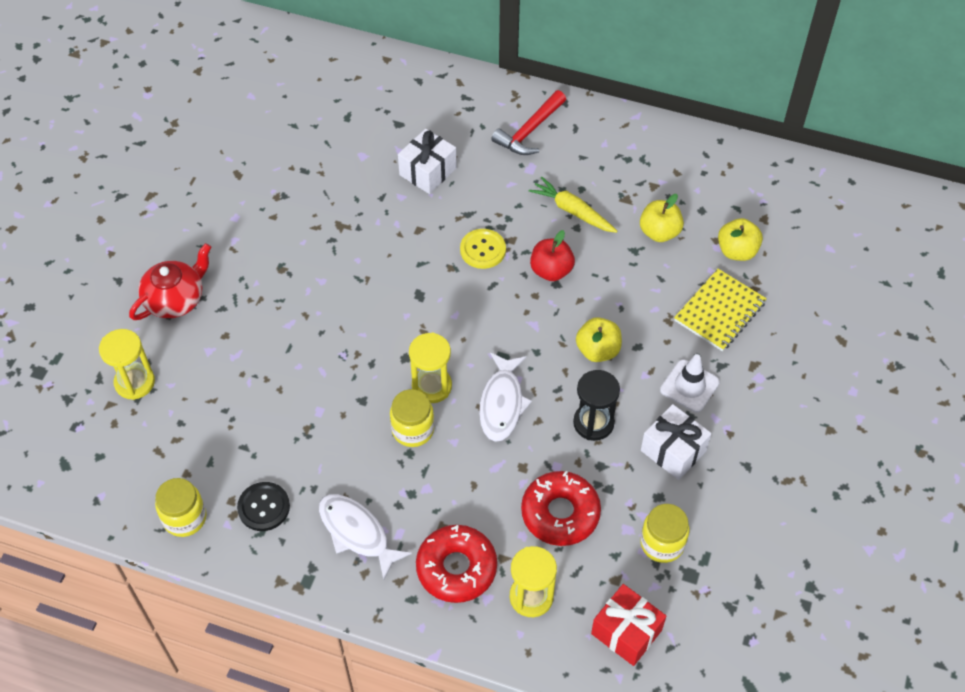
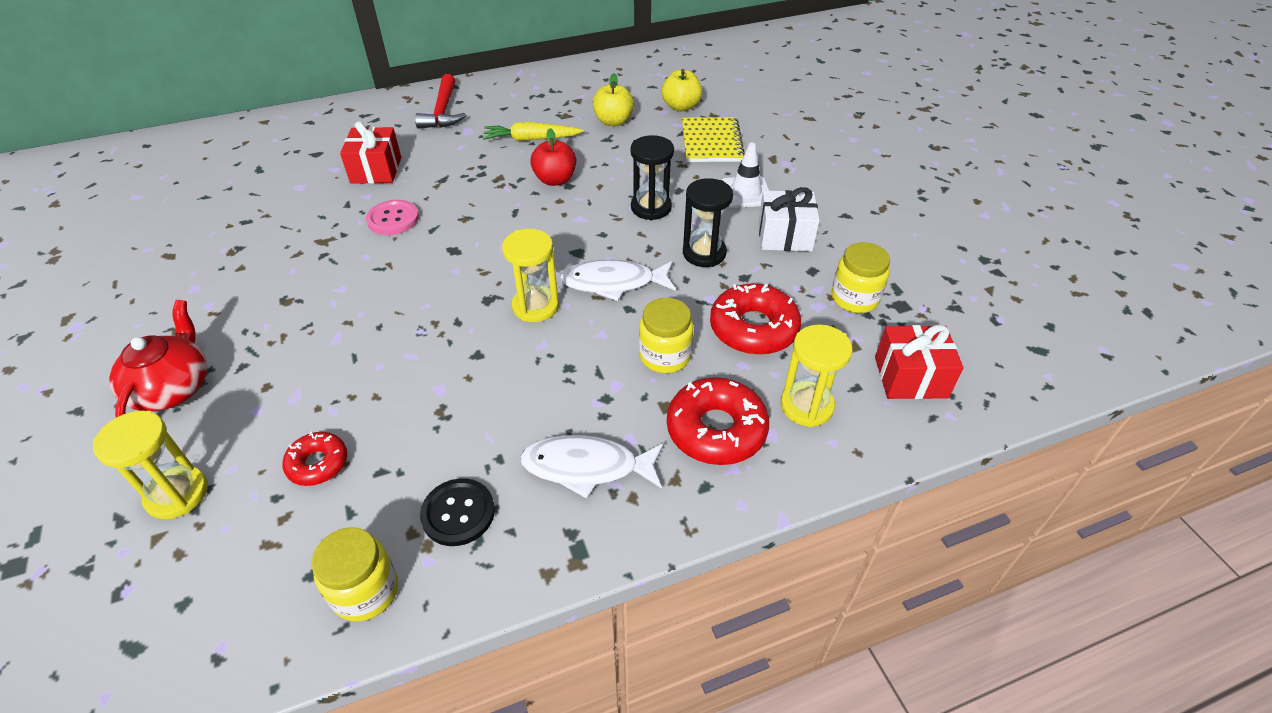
camera: 40 degrees left, 10 degrees down
yellow jar [390,389,434,447] -> yellow jar moved to [639,298,693,373]
white gift [398,129,457,194] -> red gift [340,121,401,184]
yellow button [460,229,506,269] -> none
white fish [479,353,532,442] -> white fish turned 120 degrees clockwise [560,259,676,301]
yellow apple [576,317,622,362] -> black hourglass [631,135,674,220]
none -> red donut [282,431,347,486]
none -> pink button [366,200,419,235]

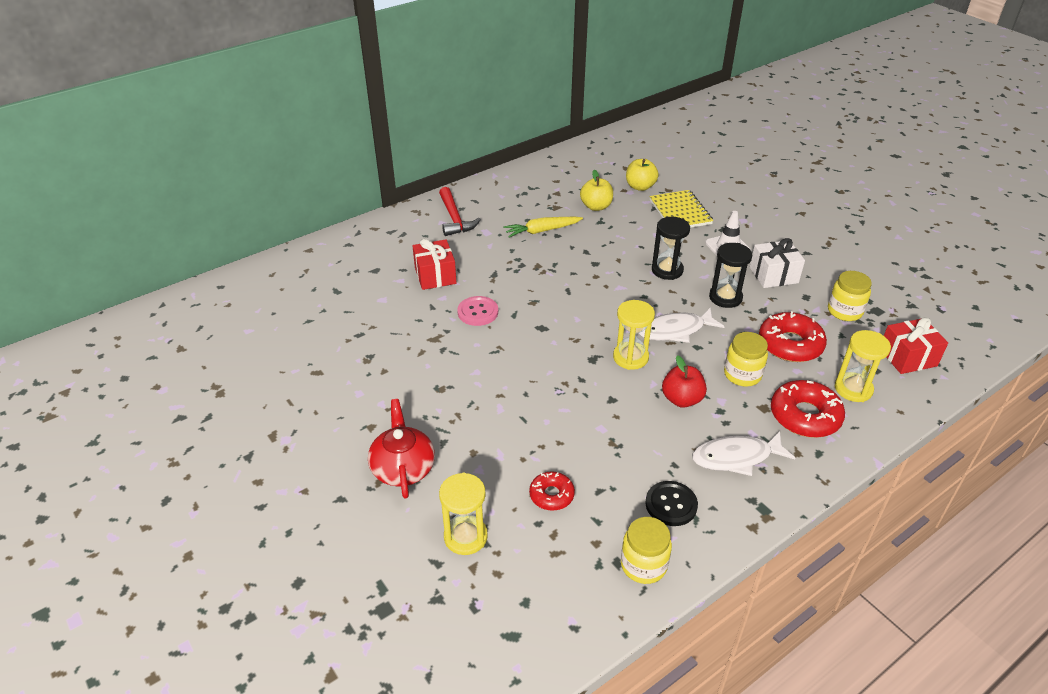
camera: 15 degrees left, 5 degrees down
red apple [530,128,576,186] -> red apple moved to [662,355,707,408]

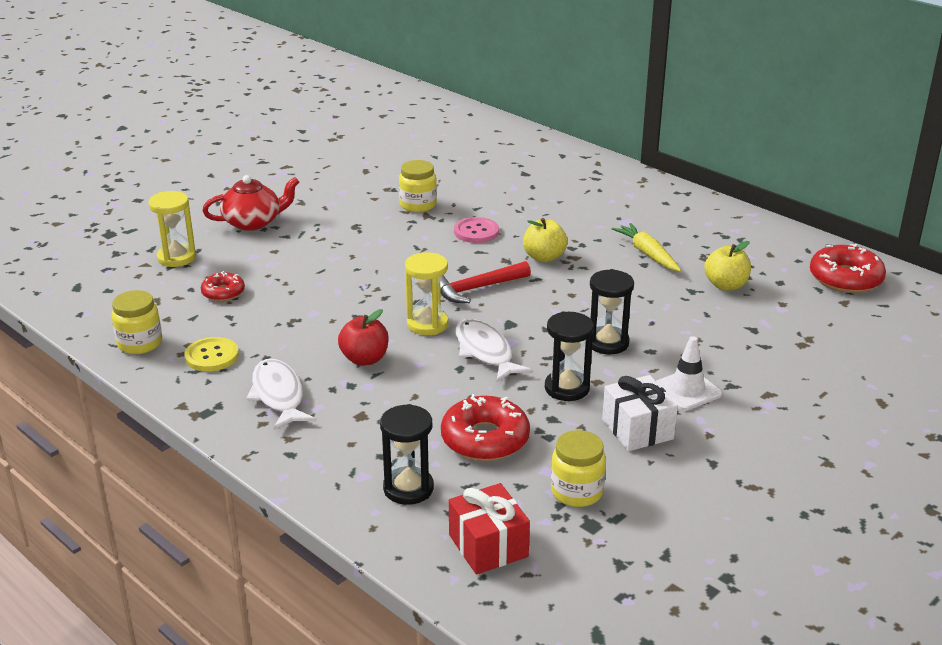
camera: 80 degrees right, 10 degrees down
red gift [413,239,457,290] -> none
red hammer [439,187,481,236] -> red hammer moved to [440,261,531,303]
yellow apple [626,159,659,191] -> yellow apple moved to [523,218,568,262]
black button [645,481,698,526] -> yellow button [184,337,239,372]
yellow notebook [649,190,713,228] -> none
yellow jar [724,332,768,386] -> yellow jar moved to [399,160,437,212]
red donut [771,380,845,438] -> red donut moved to [810,244,886,293]
yellow hourglass [835,330,891,402] -> black hourglass [380,404,434,505]

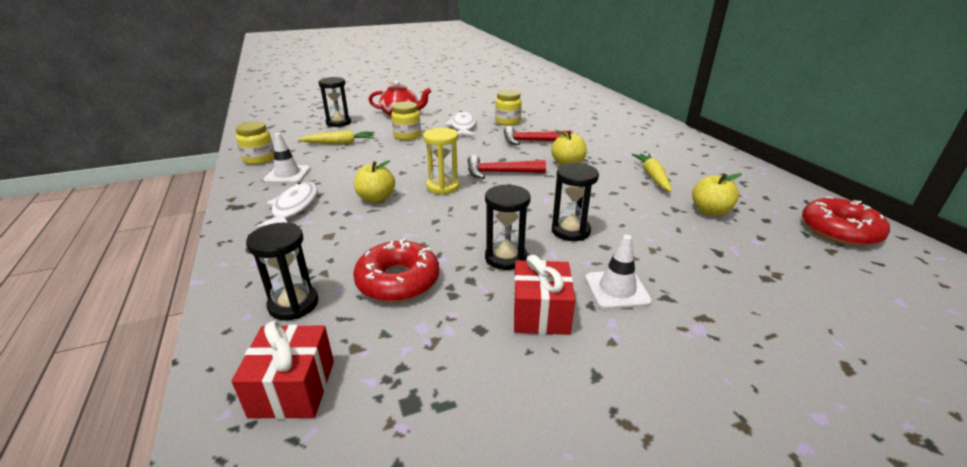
camera: 25 degrees right, 0 degrees up
yellow hourglass [148,191,196,267] -> black hourglass [318,77,351,127]
yellow button [184,337,239,372] -> white traffic cone [263,133,310,183]
red donut [201,271,245,301] -> yellow carrot [298,130,375,145]
red apple [338,309,389,366] -> yellow apple [354,160,395,203]
pink button [454,217,499,243] -> red hammer [504,126,573,145]
white fish [456,319,532,382] -> white fish moved to [445,111,476,136]
yellow jar [551,430,606,507] -> yellow jar moved to [391,102,421,140]
white gift [602,375,678,451] -> red gift [513,255,575,335]

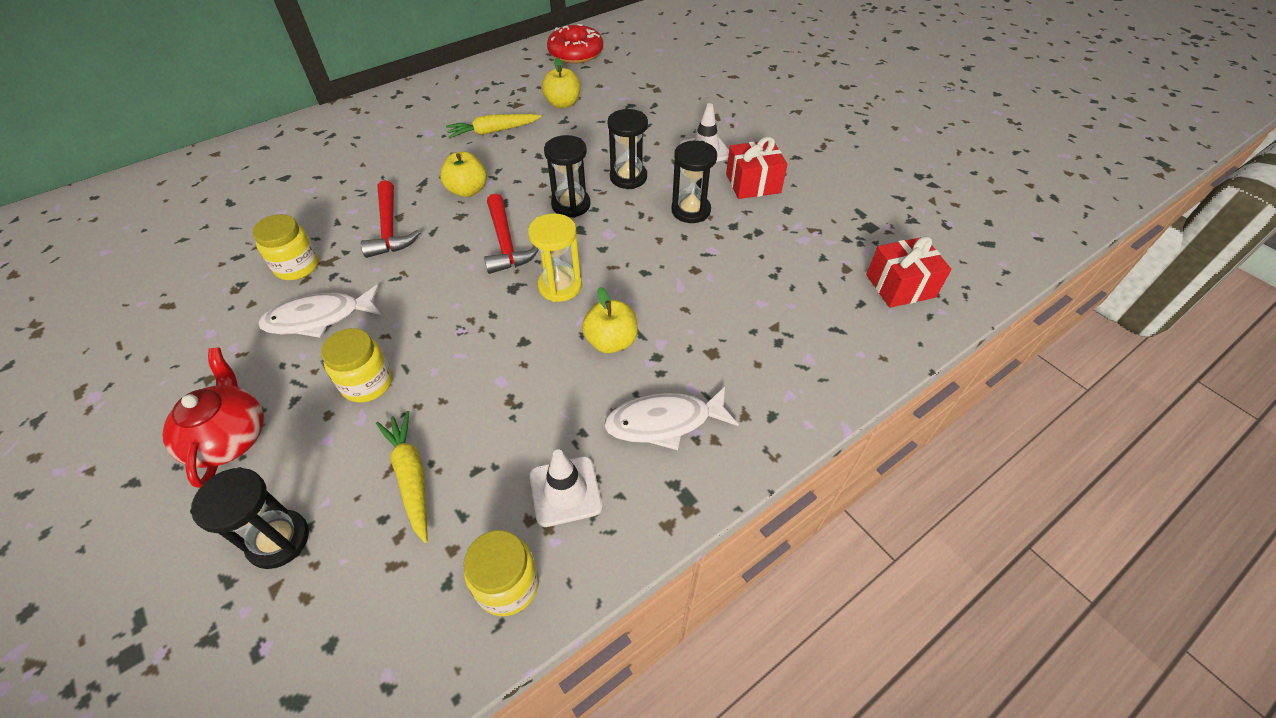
camera: 105 degrees left, 20 degrees up
black hourglass [246,223,318,320] -> black hourglass moved to [544,135,591,218]
red donut [353,238,439,302] -> none

